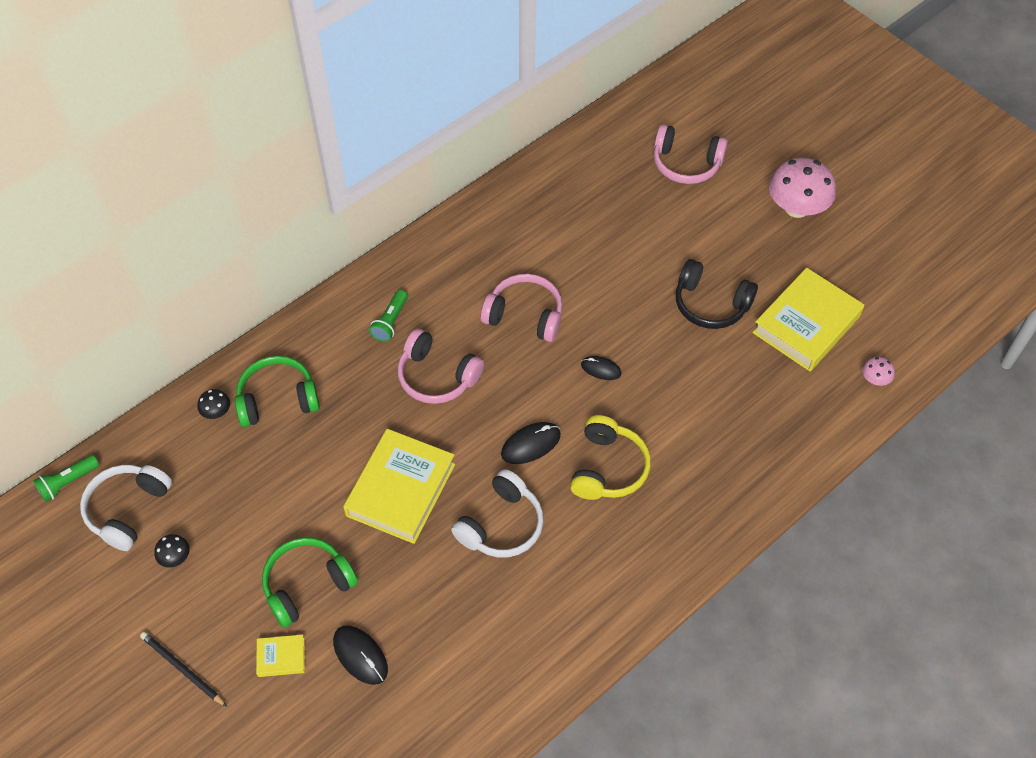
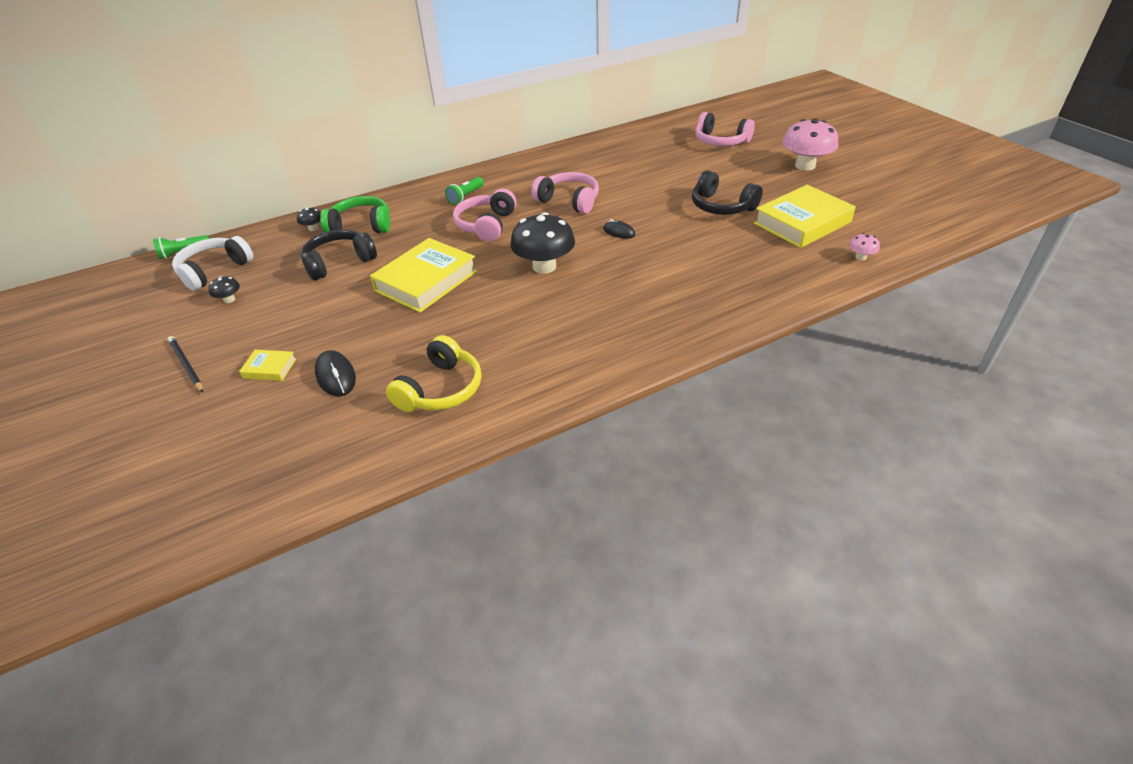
camera: 15 degrees right, 15 degrees down
green headphones [262,537,358,628] -> none
pink headphones [397,329,484,404] -> pink headphones turned 60 degrees clockwise [453,189,517,242]
white headphones [451,469,544,558] -> none
black mouse [501,422,561,464] -> black mushroom [510,212,575,274]
yellow headphones [570,415,651,500] -> yellow headphones moved to [386,335,481,412]
none -> black headphones [301,230,377,281]

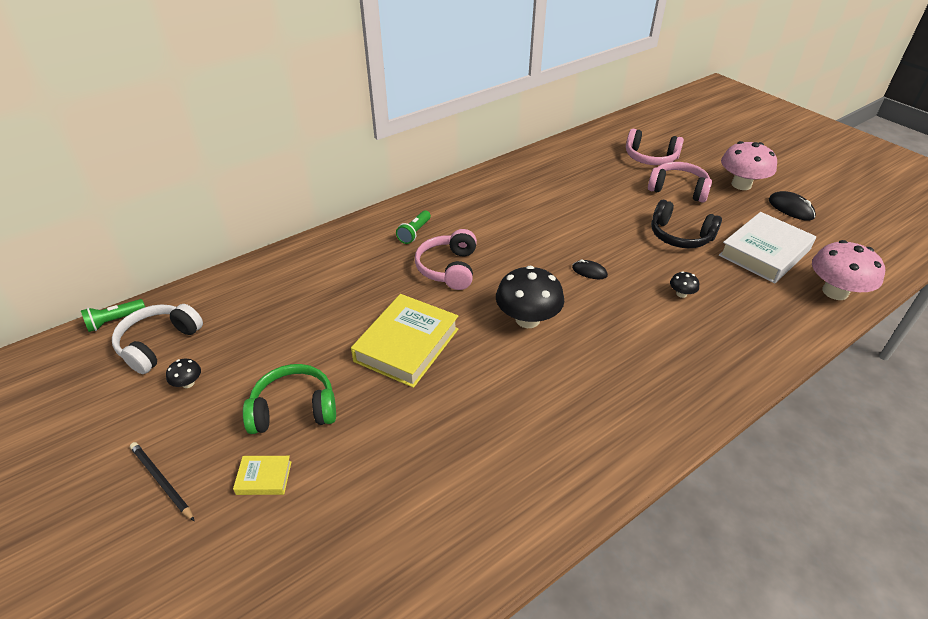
camera: 10 degrees left, 0 degrees up
black mushroom [297,207,321,231] -> black mushroom moved to [670,271,699,298]
black headphones [301,230,377,281] -> none
black mouse [315,350,356,397] -> black mouse moved to [769,191,816,221]
green headphones [320,196,390,233] -> green headphones moved to [243,364,336,434]
yellow headphones [386,335,481,412] -> none
pink headphones [532,172,599,214] -> pink headphones moved to [648,162,712,203]
yellow book [754,185,856,248] -> white book [719,212,816,283]
pink mushroom [849,233,880,261] -> pink mushroom [812,240,885,300], size x2.25

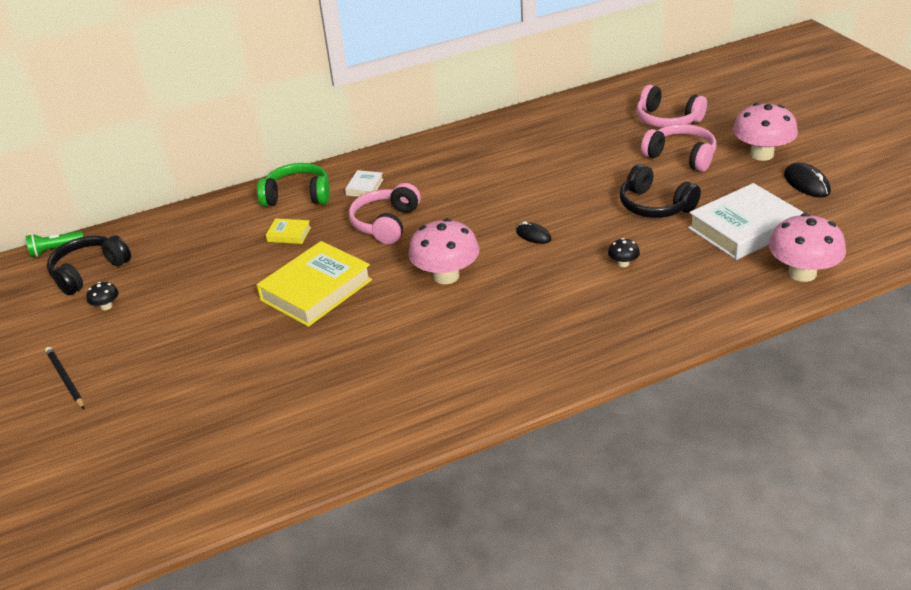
camera: 15 degrees right, 5 degrees down
white headphones [112,304,203,374] -> black headphones [47,235,131,295]
yellow book [233,456,292,495] -> yellow book moved to [266,218,311,244]
green headphones [243,364,336,434] -> green headphones moved to [257,163,330,206]
green flashlight [396,210,431,244] -> white book [345,170,383,197]
black mushroom [496,266,564,328] -> pink mushroom [408,218,479,284]

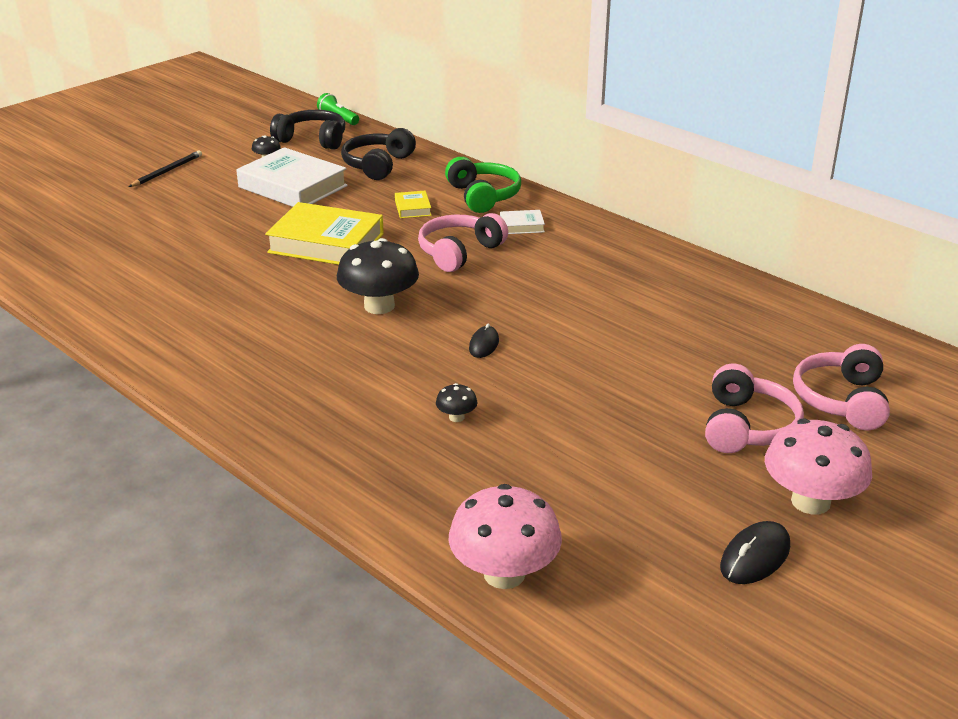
camera: 65 degrees right, 5 degrees down
pink headphones [349,183,421,244] -> pink headphones turned 45 degrees counterclockwise [418,213,508,272]
pink mushroom [408,218,479,284] -> black mushroom [337,238,419,314]
black headphones [620,164,701,218] -> black headphones moved to [341,128,416,180]
white book [688,183,804,260] -> white book moved to [236,147,348,207]

